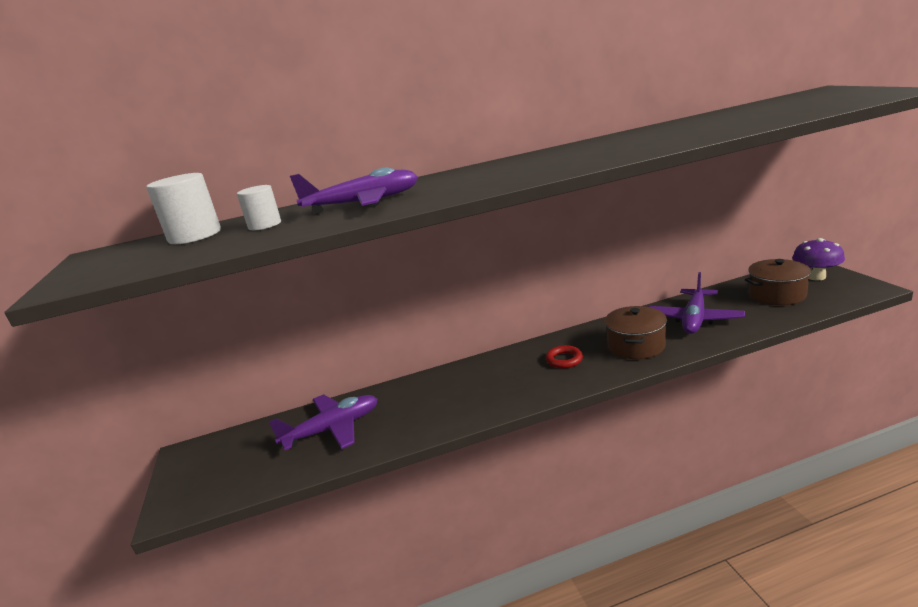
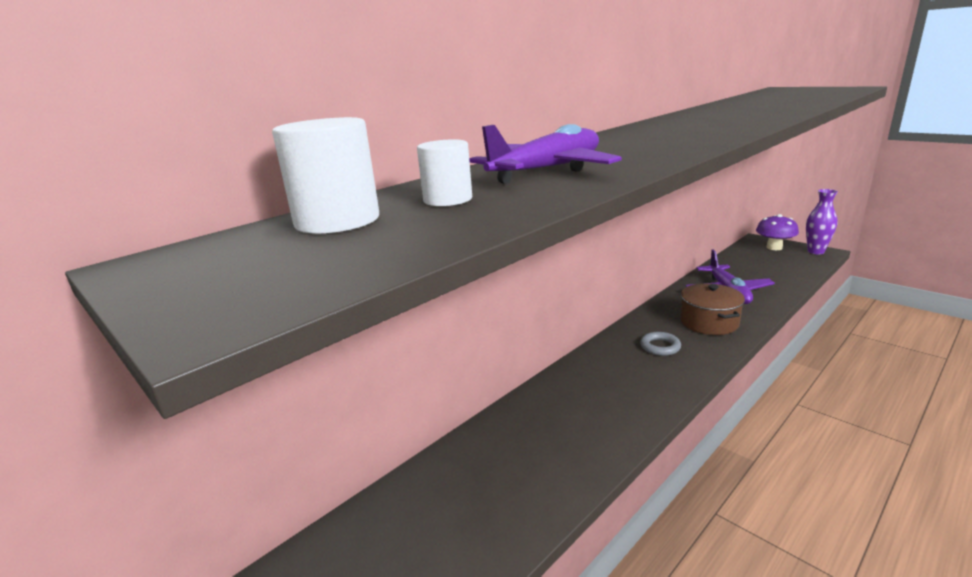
camera: 30 degrees left, 0 degrees up
purple plane [269,394,378,450] -> none
red ring [546,345,583,368] -> grey ring [640,332,681,356]
brown pot [745,259,813,305] -> none
none -> purple vase [806,189,838,254]

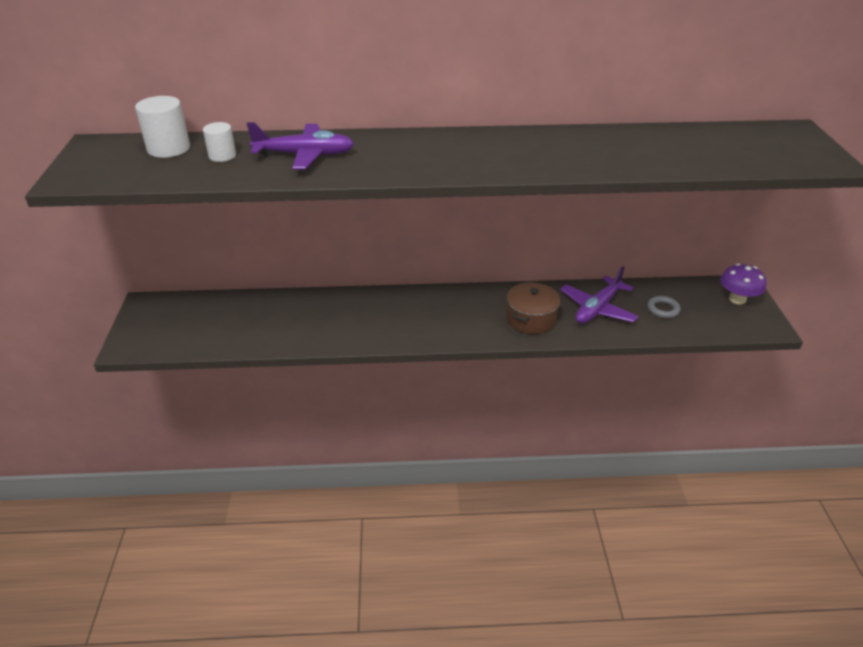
camera: 40 degrees right, 15 degrees up
grey ring [640,332,681,356] -> grey ring moved to [647,296,681,318]
purple vase [806,189,838,254] -> none

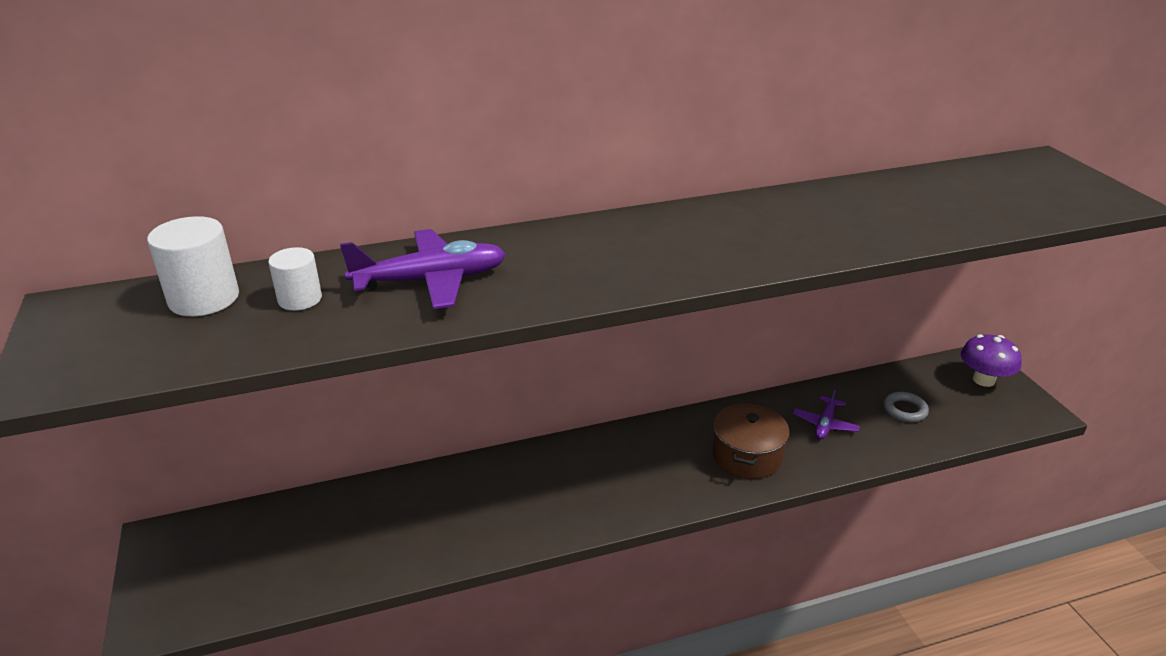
camera: 15 degrees left, 5 degrees down
purple plane [560,266,639,323] -> purple plane [793,387,860,439], size x0.58

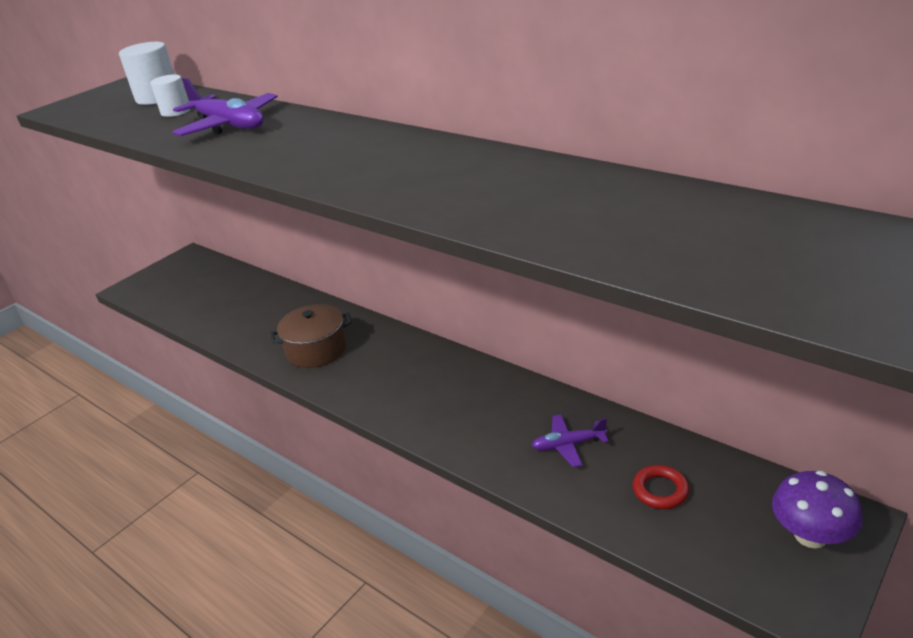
camera: 60 degrees right, 0 degrees up
brown pot [713,403,789,479] -> brown pot moved to [270,304,352,368]
grey ring [884,392,929,423] -> red ring [633,465,689,509]

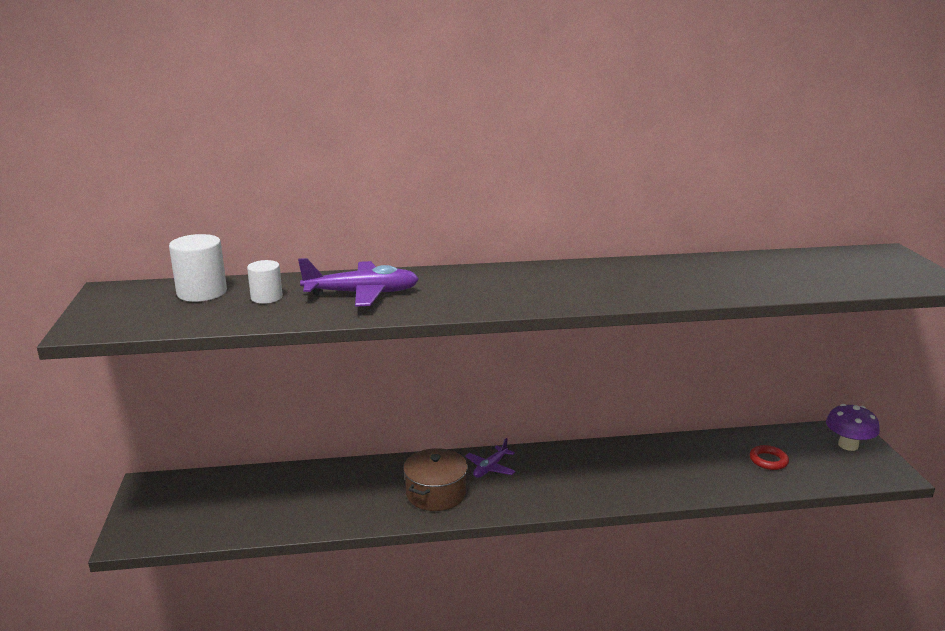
camera: 50 degrees left, 10 degrees down
purple plane [532,414,609,467] -> purple plane moved to [465,438,516,478]

